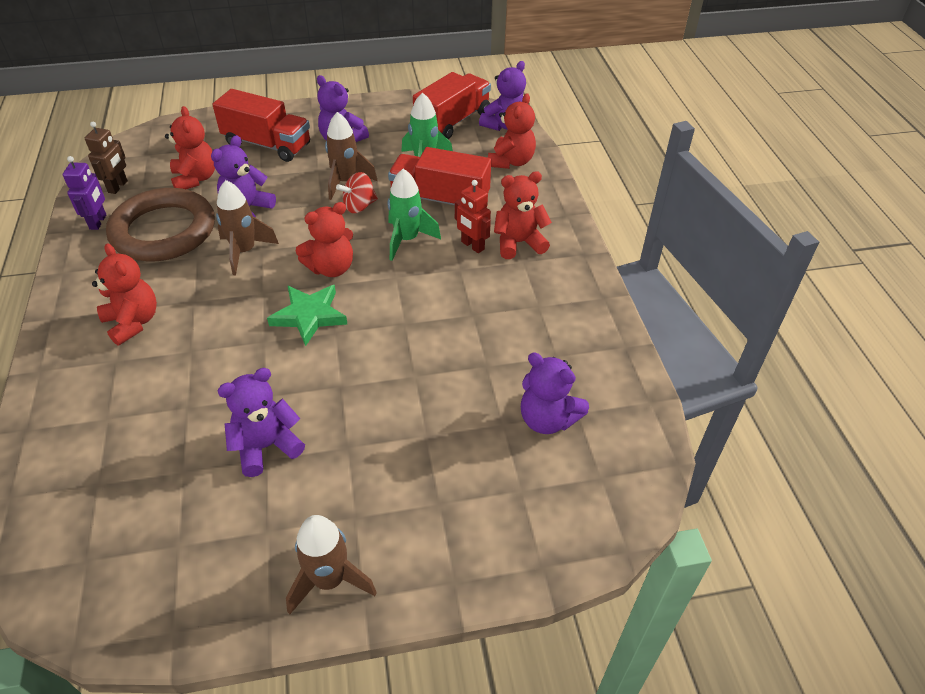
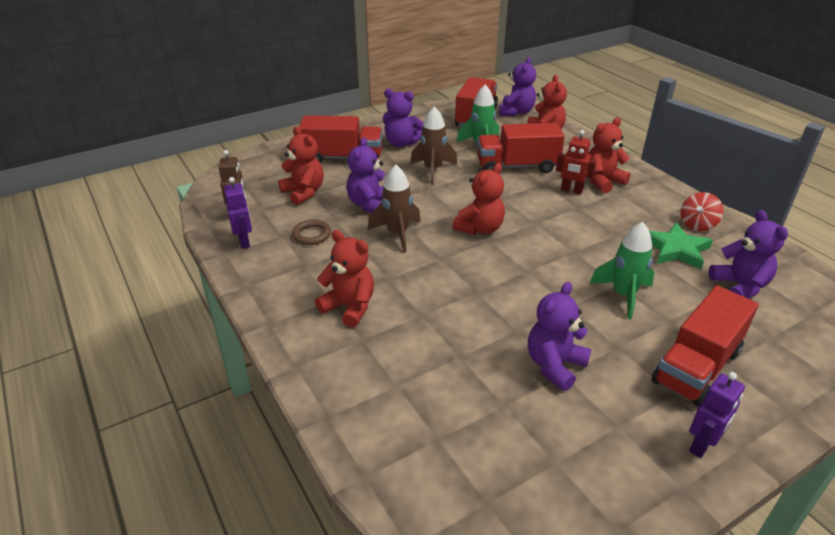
camera: 20 degrees left, 10 degrees down
brown ring [106,188,215,261] -> brown ring [292,220,331,245], size x0.40
green star [267,285,347,346] -> green star moved to [649,222,713,269]
brown rocket [286,515,377,615] -> purple robot [689,372,745,458]
red spinning top [336,172,378,213] -> red spinning top moved to [681,192,724,231]
green rocket [388,169,441,261] -> green rocket moved to [590,222,654,320]
purple teddy bear [521,353,589,434] -> purple teddy bear turned 120 degrees counterclockwise [708,210,788,299]
none -> red truck [652,285,759,407]

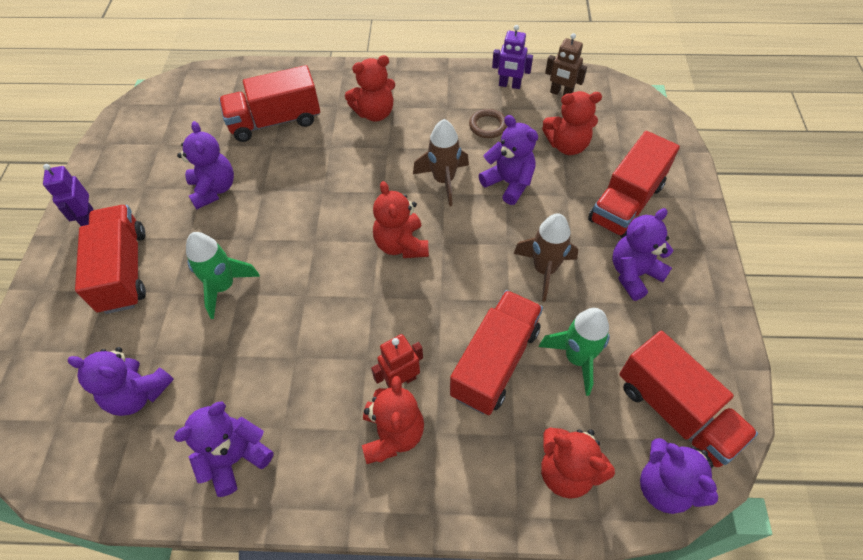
camera: 125 degrees right, 20 degrees up
green star [649,222,713,269] -> none
red spinning top [681,192,724,231] -> purple teddy bear [174,402,274,497]
none -> red truck [219,65,320,142]

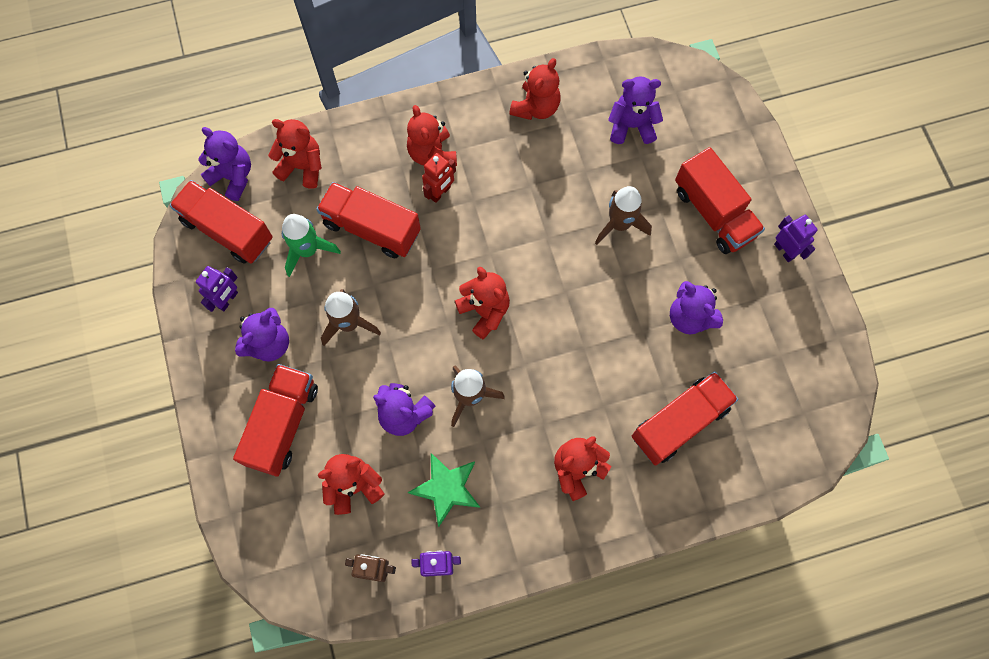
camera: 160 degrees right, 15 degrees up
purple teddy bear [174,402,274,497] -> red teddy bear [509,58,561,120]
green rocket [186,232,260,319] -> brown rocket [595,186,652,245]
red truck [450,290,543,415] -> red truck turned 105 degrees clockwise [316,182,421,258]
brown ring [469,109,507,138] -> green star [408,453,480,527]
none -> purple robot [196,266,238,312]

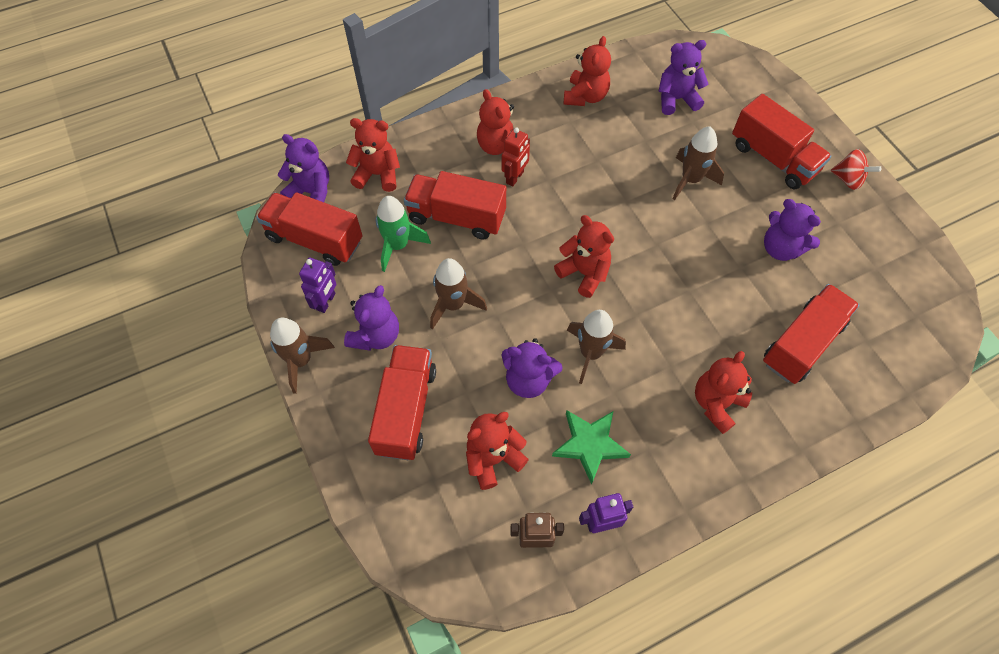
camera: 10 degrees left, 10 degrees down
purple robot [774,215,818,262] -> red spinning top [831,149,882,190]
none -> brown rocket [270,318,335,394]

